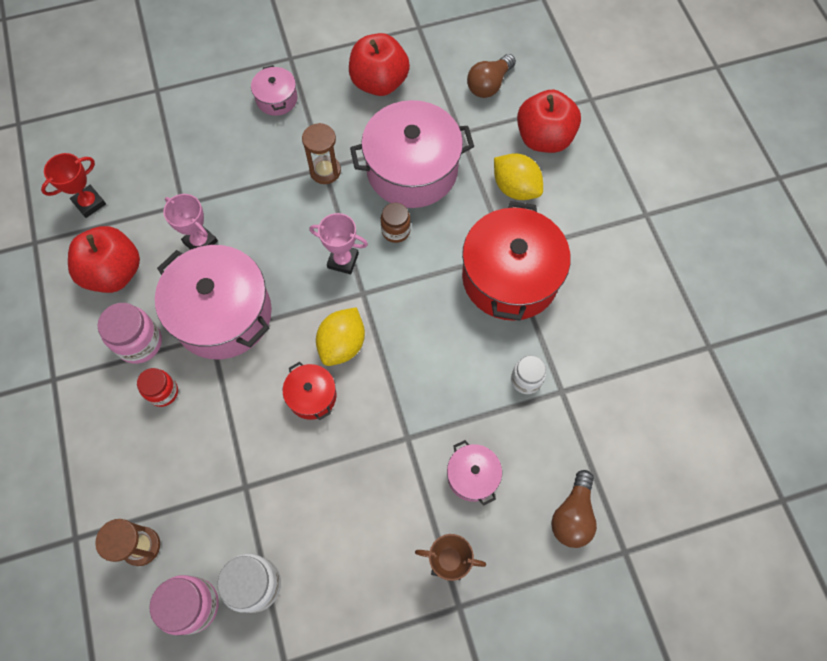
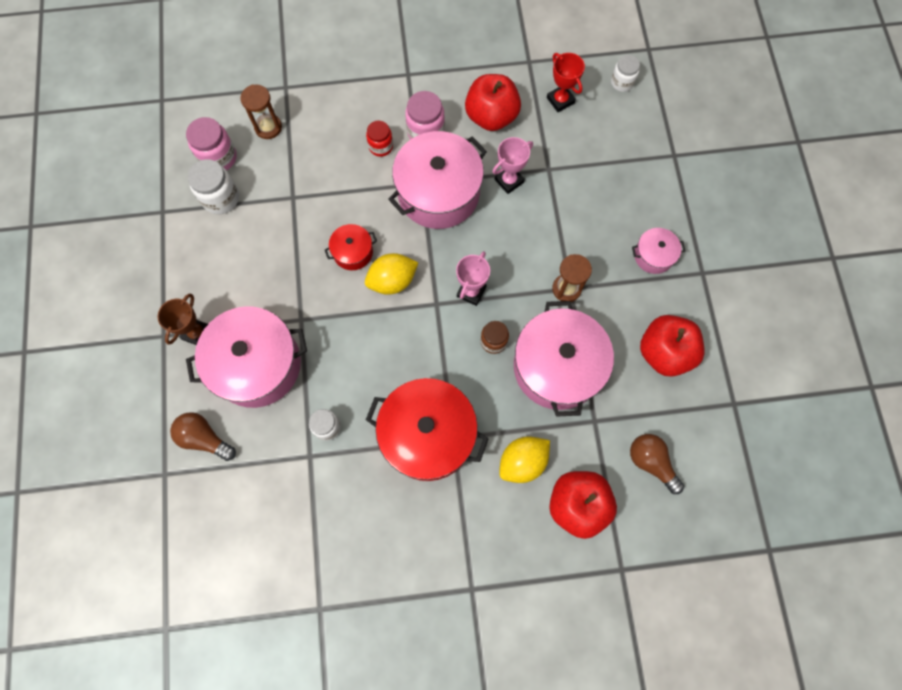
camera: 100 degrees right, 5 degrees up
yellow lemon [316,307,365,366] -> yellow lemon turned 60 degrees counterclockwise [365,253,419,295]
pink pot [447,440,502,505] -> pink pot [186,306,307,408], size x2.10
none -> white jar [611,55,640,92]

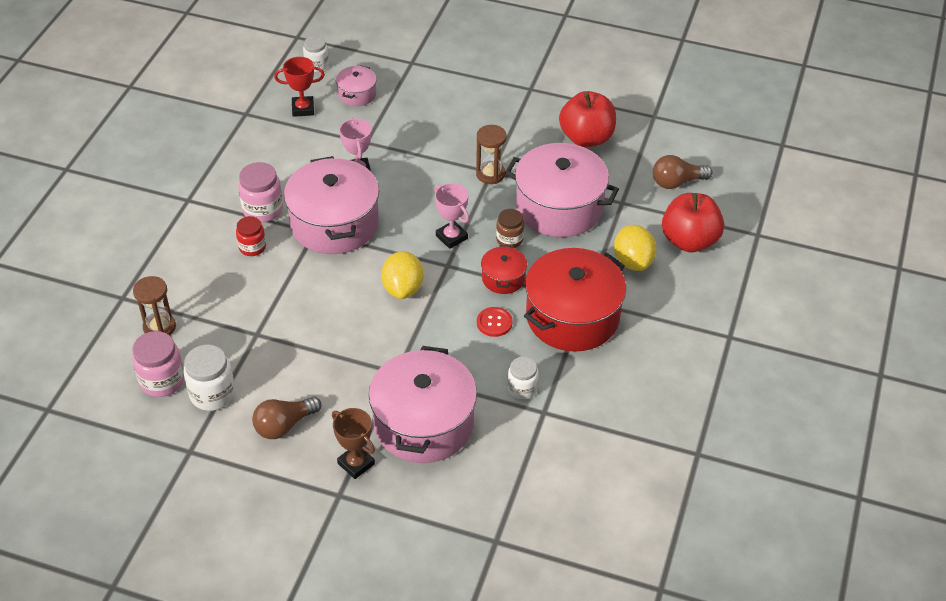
camera: 65 degrees left, 25 degrees down
brown light bulb [170,412,236,461] -> brown light bulb moved to [252,397,321,439]
red pot [325,224,377,270] -> red pot moved to [481,245,527,294]
red apple [465,74,521,131] -> none
pink pot [632,228,685,274] -> pink pot moved to [336,66,377,106]
none -> red button [477,307,513,337]

